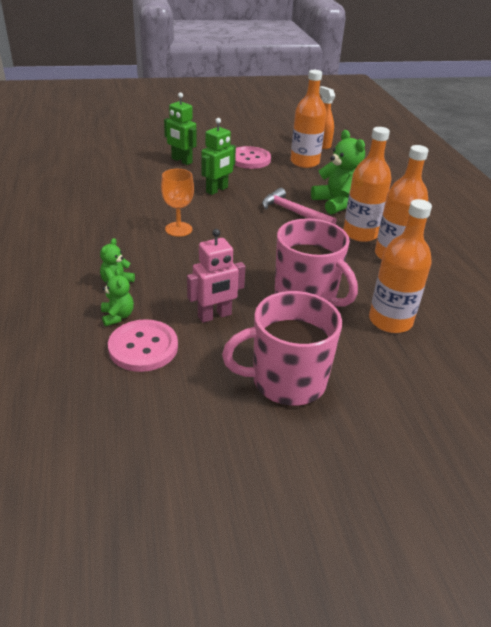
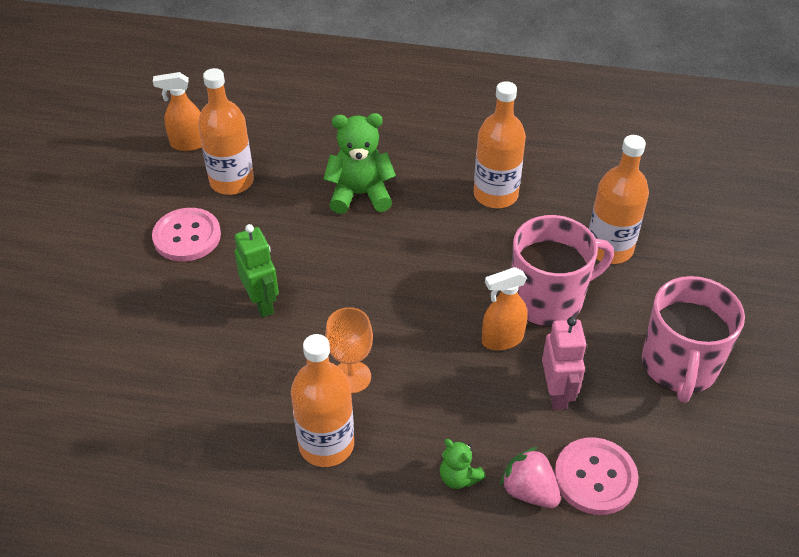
camera: 65 degrees left, 10 degrees up
green teddy bear [101,269,134,326] -> pink strawberry [500,447,561,508]
green robot [164,93,197,165] -> none
pink hammer [262,188,336,225] -> none
orange bottle [343,127,391,242] -> orange bottle moved to [291,334,354,467]
none -> orange spray bottle [482,267,528,350]

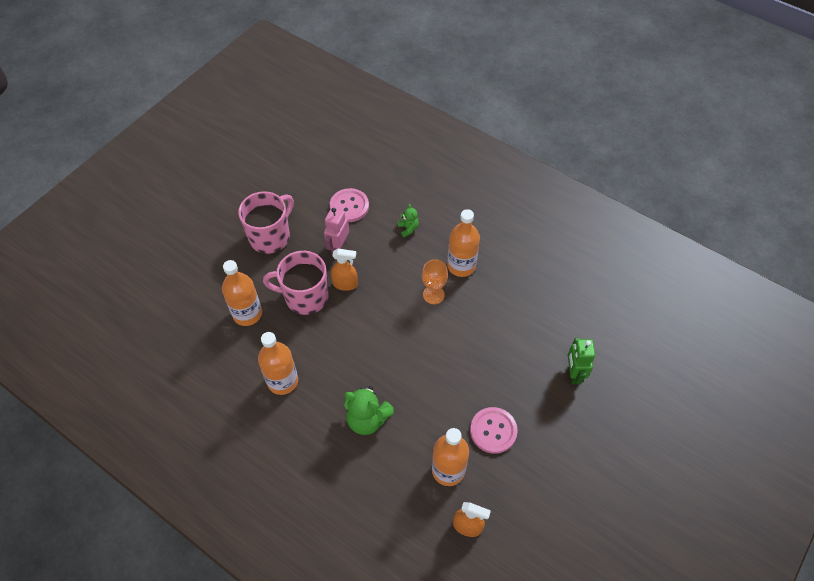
camera: 155 degrees left, 10 degrees up
green robot [234,224,279,317] -> green robot moved to [568,338,595,384]
pink strawberry [500,447,561,508] -> none

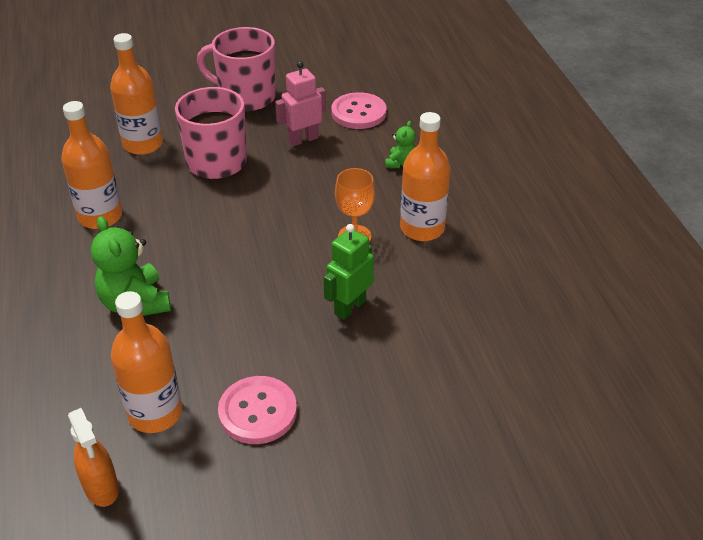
camera: 40 degrees right, 15 degrees down
pink mug [238,191,294,254] -> pink mug turned 150 degrees counterclockwise [197,27,276,112]
orange spray bottle [331,249,358,291] -> none
green robot [568,338,595,384] -> green robot moved to [324,224,374,320]

